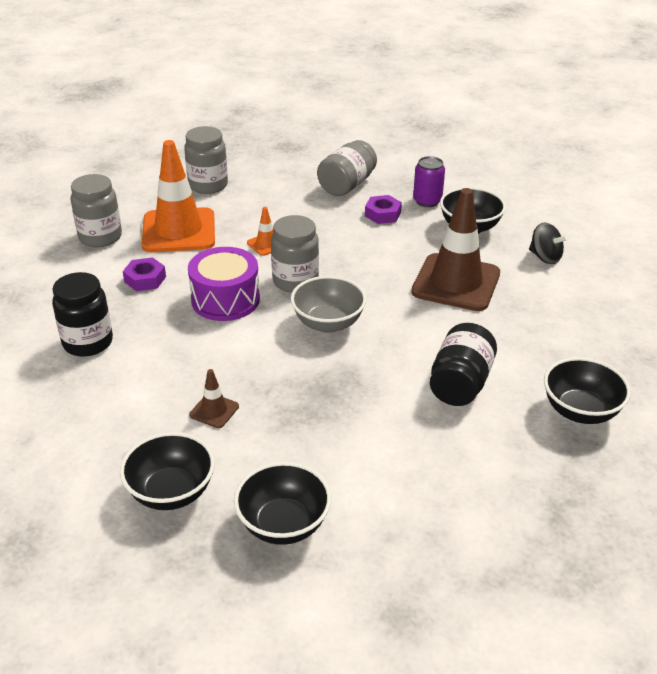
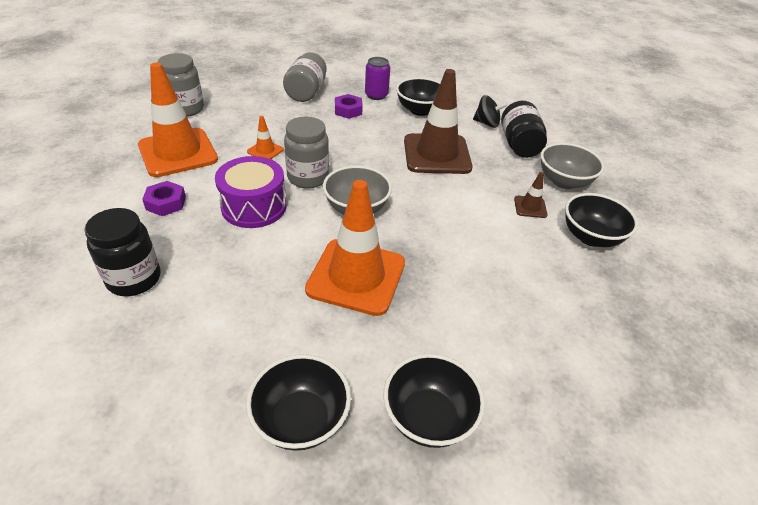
camera: 25 degrees left, 5 degrees up
grey jar [70,174,122,247] -> none
brown traffic cone [189,369,239,428] -> brown traffic cone moved to [514,172,548,218]
black jar [430,323,497,406] -> black jar moved to [501,101,547,158]
none -> orange traffic cone [305,180,405,316]
none -> grey bowl [541,143,604,189]

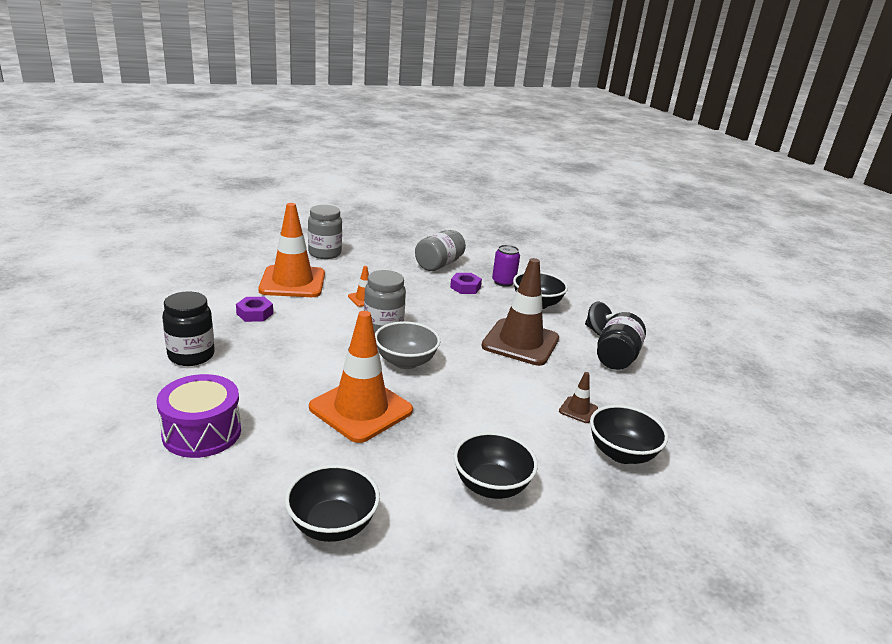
camera: 25 degrees right, 15 degrees down
purple drum [215,156,287,228] -> purple drum moved to [157,374,241,458]
black bowl [246,354,351,451] -> black bowl moved to [453,432,538,499]
grey bowl [541,143,604,189] -> none

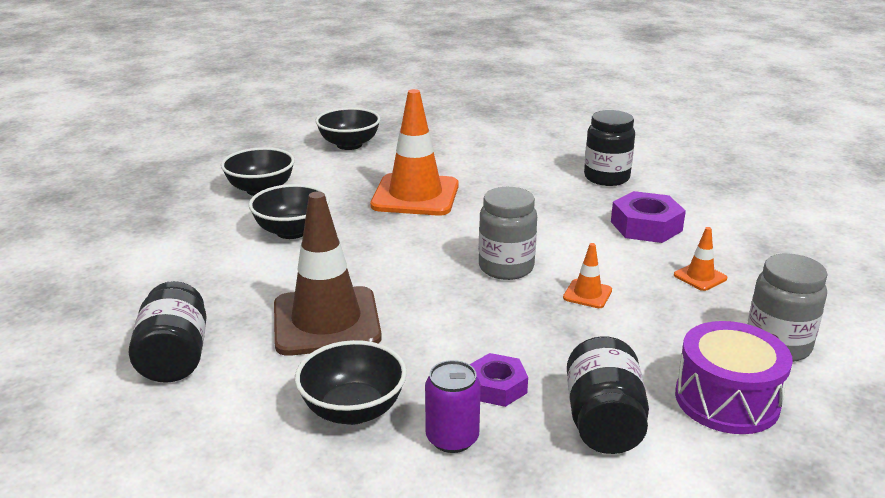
camera: 150 degrees right, 0 degrees up
purple drum [157,374,241,458] -> purple drum moved to [675,321,793,434]
purple nut [236,297,273,322] -> purple nut [611,191,686,243], size x1.54
orange traffic cone [258,203,325,297] -> orange traffic cone [674,227,727,291], size x0.43
grey bowl [375,321,441,369] -> none
grey jar [415,230,466,271] -> black jar [567,336,649,454]
brown traffic cone [559,372,598,423] -> none
black spinning top [585,302,618,336] -> none
black bowl [590,405,668,464] -> black bowl moved to [249,184,330,239]

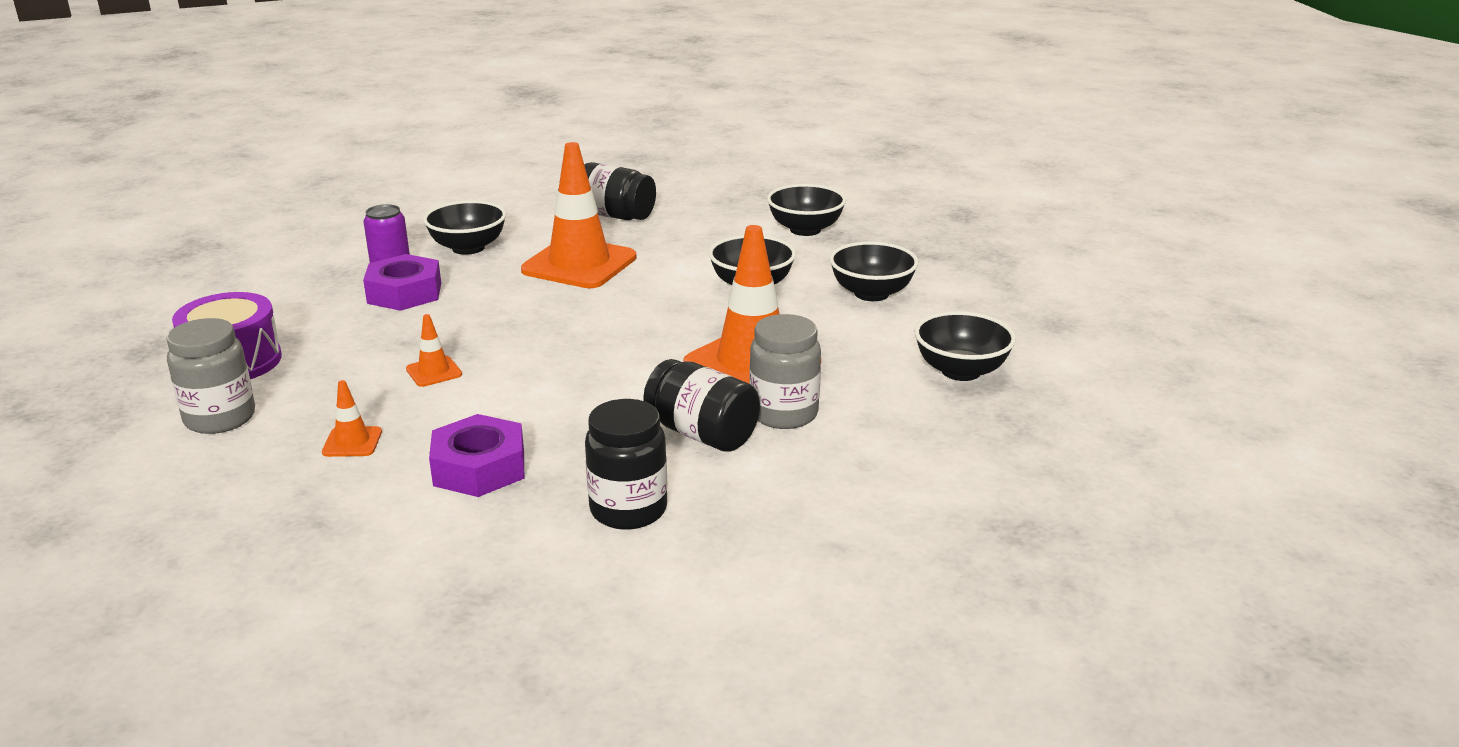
camera: 125 degrees right, 0 degrees up
brown traffic cone [274,192,382,356] -> orange traffic cone [521,142,637,288]
purple nut [469,353,528,407] -> purple nut [363,254,441,311], size x1.54
grey jar [479,187,537,280] -> grey jar moved to [749,314,821,429]
black jar [567,336,649,454] -> black jar moved to [643,359,760,452]
none -> black bowl [767,184,846,236]

